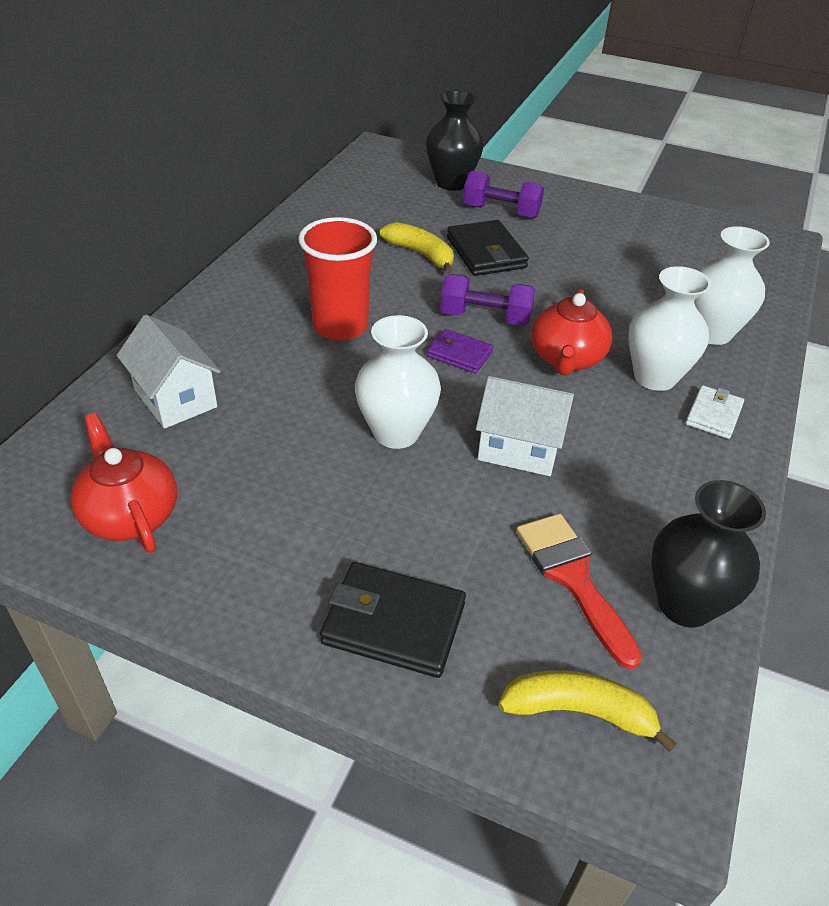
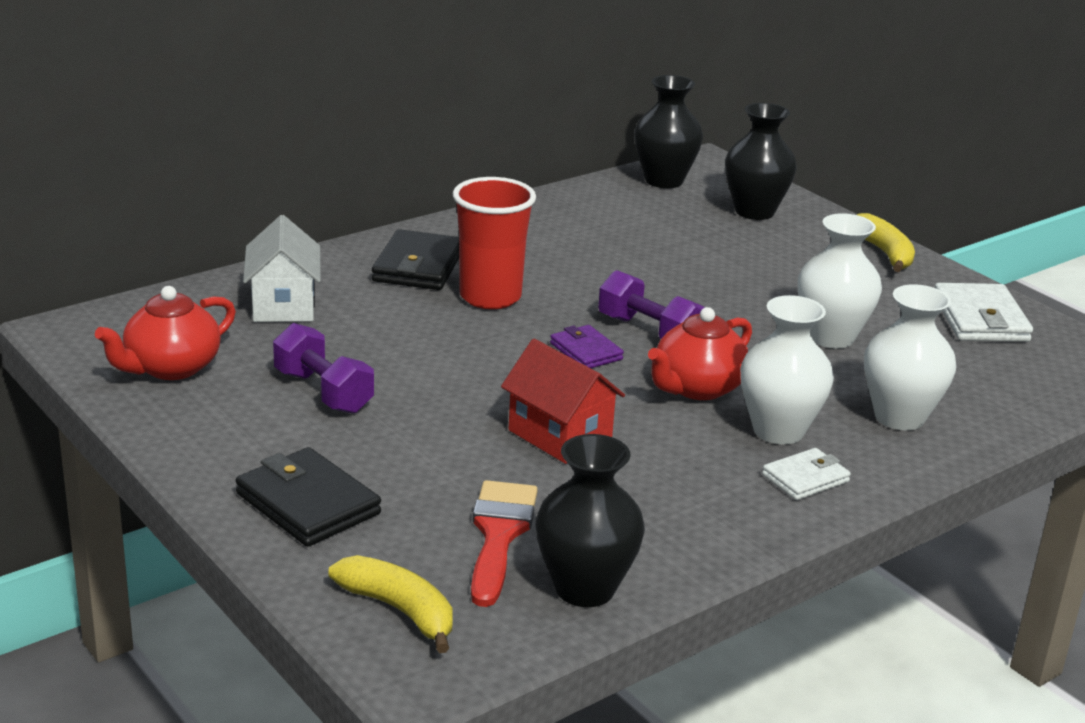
camera: 30 degrees right, 15 degrees down
red teapot [70,413,177,553] -> red teapot turned 135 degrees counterclockwise [95,286,236,380]
white vase [355,315,441,449] -> white vase moved to [798,213,882,349]
yellow banana [380,222,454,274] -> yellow banana moved to [857,213,915,272]
black wallet [447,220,529,276] -> black wallet moved to [372,229,459,290]
purple dumbbell [463,171,544,219] -> purple dumbbell moved to [273,323,374,414]
white house [476,376,574,476] -> red house [501,339,625,464]
none -> black vase [634,75,703,188]
none -> white wallet [935,283,1033,342]

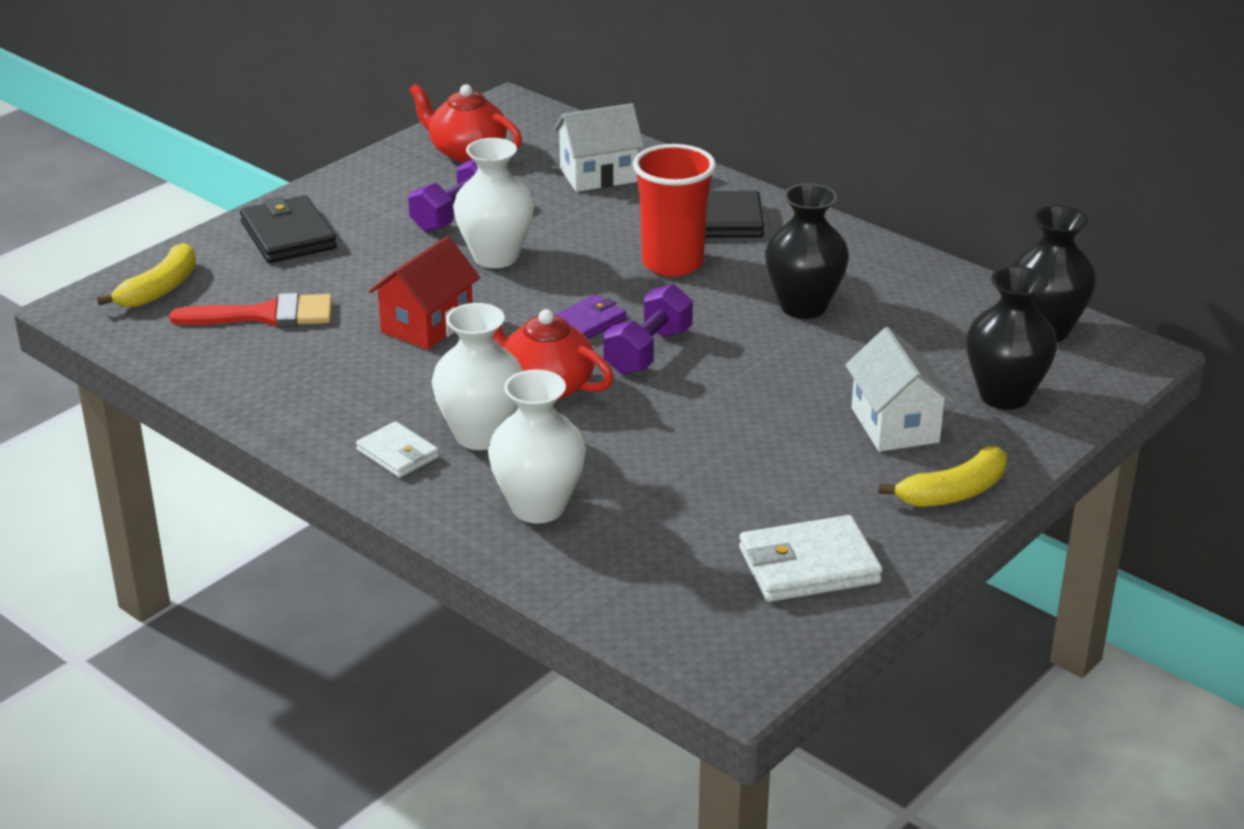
camera: 80 degrees right, 5 degrees up
black wallet [236,447,381,547] -> black wallet turned 60 degrees counterclockwise [240,195,337,263]
black vase [536,434,645,607] -> black vase moved to [765,183,849,319]
white vase [798,213,882,349] -> white vase moved to [453,138,534,268]
none -> white house [845,327,954,452]

